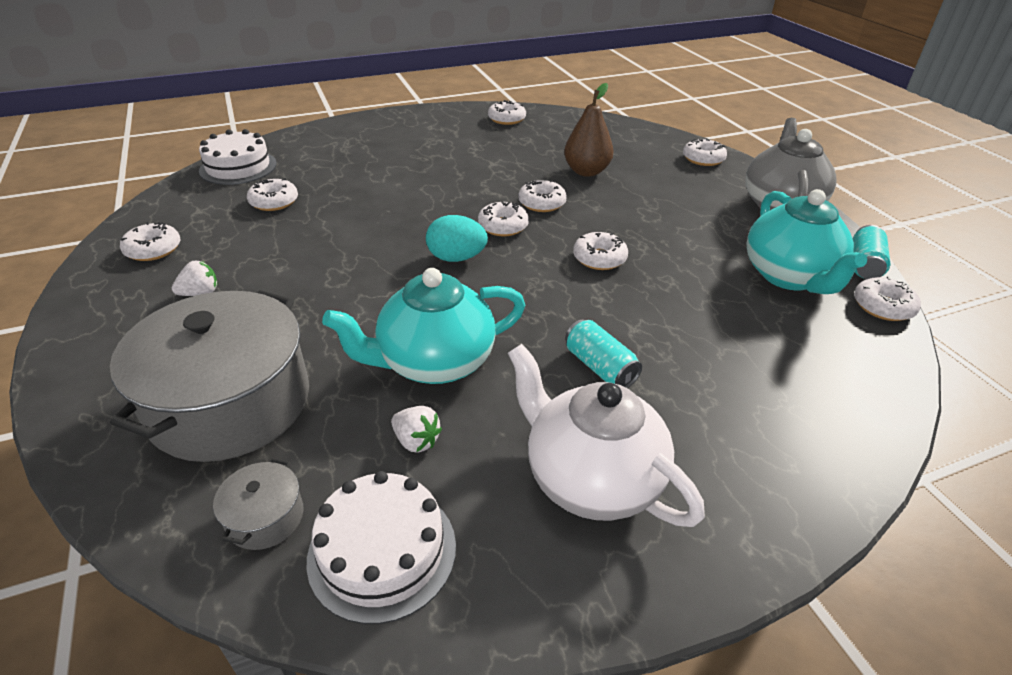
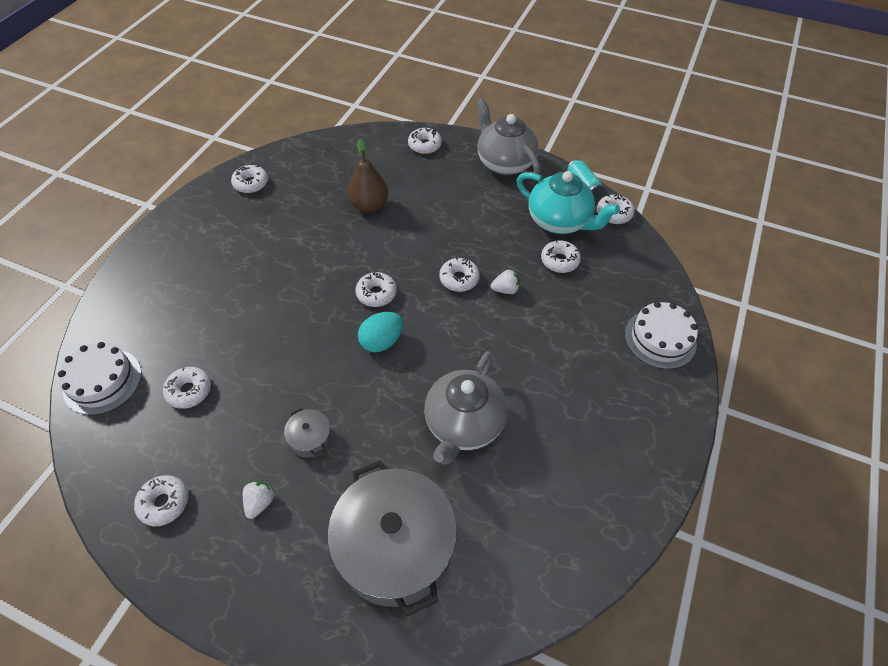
camera: 45 degrees left, 15 degrees up
grey pot [213,458,304,550] -> grey pot moved to [284,408,331,458]
white cake [307,471,456,624] -> white cake moved to [625,302,698,369]
turquoise teapot [322,268,525,384] -> grey teapot [424,351,507,465]
white strawberry [391,406,442,453] -> white strawberry moved to [491,270,519,294]
white teapot [508,344,705,527] -> none
white donut [518,180,567,212] -> white donut moved to [541,240,581,273]
turquoise can [565,320,642,388] -> none

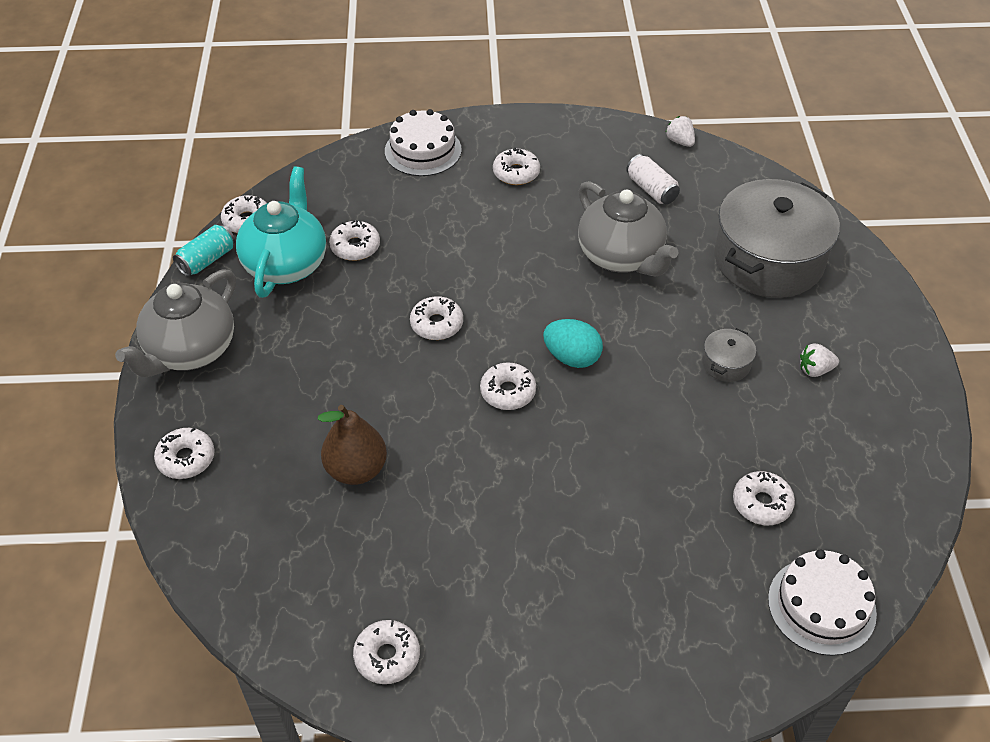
camera: 115 degrees left, 5 degrees down
white donut [134,475,188,526] -> white donut moved to [493,147,540,185]
grey teapot [424,351,507,465] -> grey teapot turned 60 degrees clockwise [578,181,678,277]
white strawberry [491,270,519,294] -> white strawberry moved to [665,116,695,147]
none -> white can [626,154,680,204]

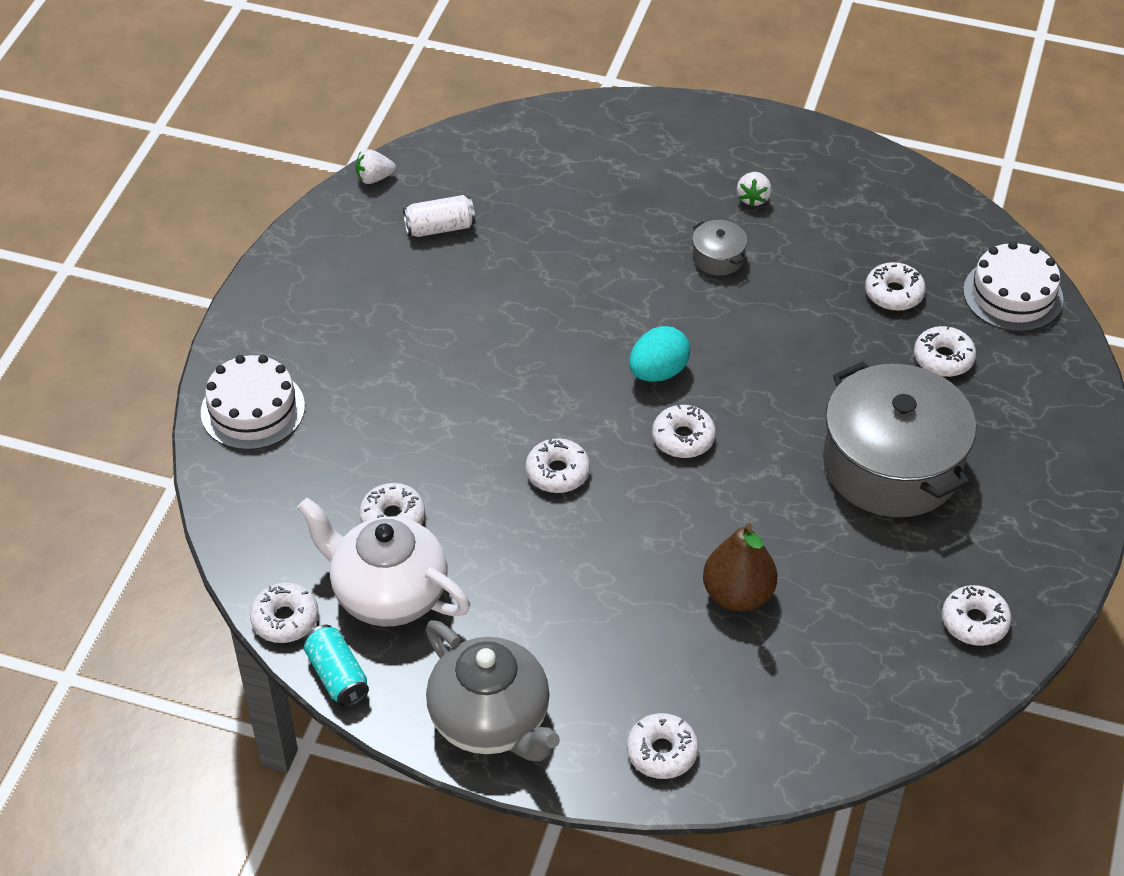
camera: 70 degrees left, 0 degrees up
turquoise teapot [236,166,326,298] -> white teapot [297,497,470,626]
white donut [493,147,540,185] -> white donut moved to [914,325,976,377]
grey teapot [578,181,678,277] -> none
grey pot [714,179,840,298] -> grey pot moved to [823,361,976,517]

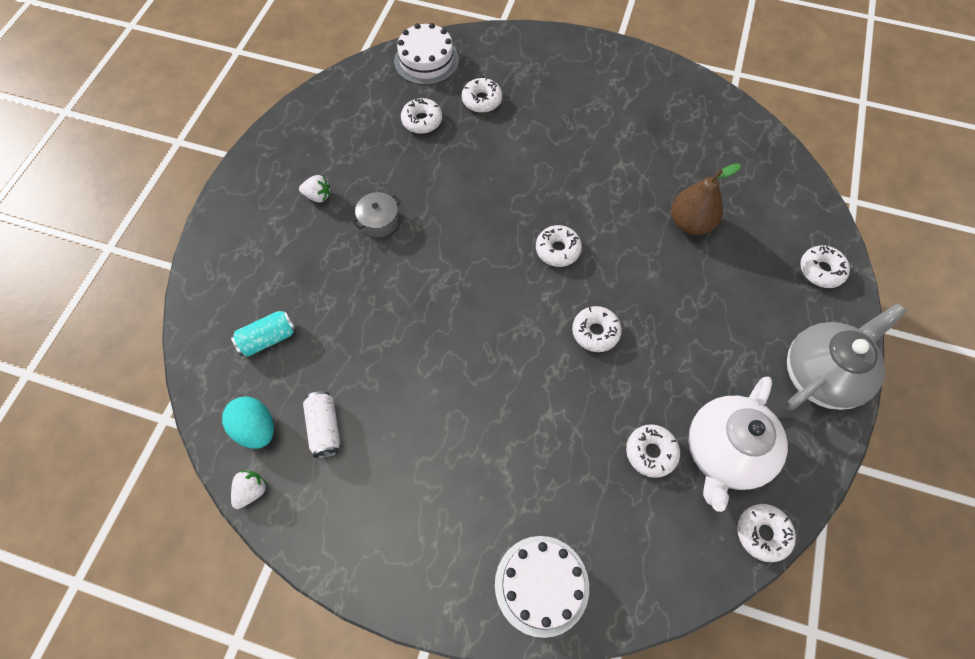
camera: 90 degrees left, 15 degrees up
turquoise can [304,625,369,707] -> turquoise can moved to [231,310,296,356]
white strawberry [356,149,396,184] -> white strawberry turned 135 degrees counterclockwise [231,471,267,509]
turquoise egg [629,326,690,382] -> turquoise egg moved to [222,397,274,449]
grey pot [823,361,976,517] -> none
white donut [942,585,1012,646] -> none

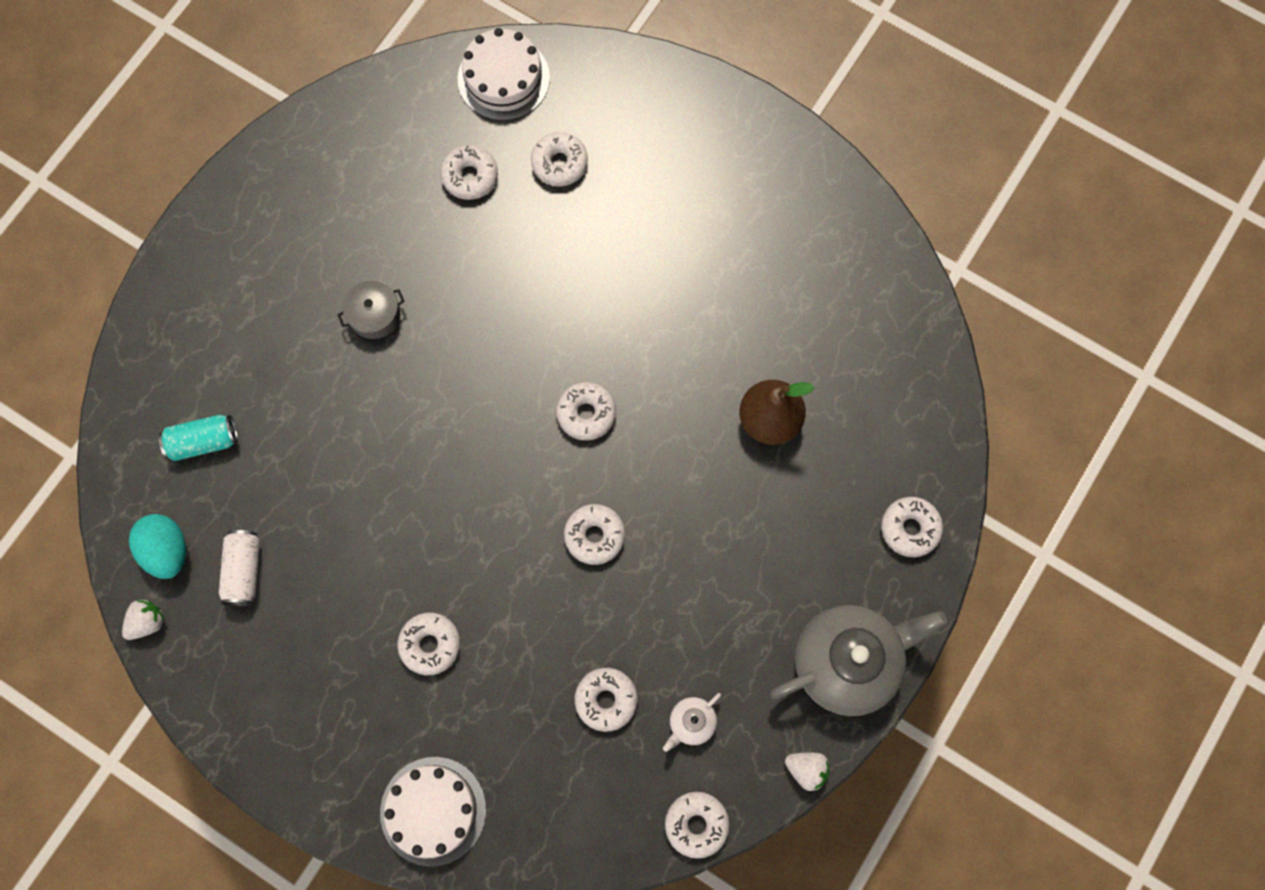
camera: 15 degrees right, 10 degrees up
white strawberry [299,175,330,203] -> white strawberry moved to [785,753,830,791]
white teapot [689,377,788,512] -> white teapot [663,693,721,752], size x0.43
none -> white donut [397,613,460,675]

